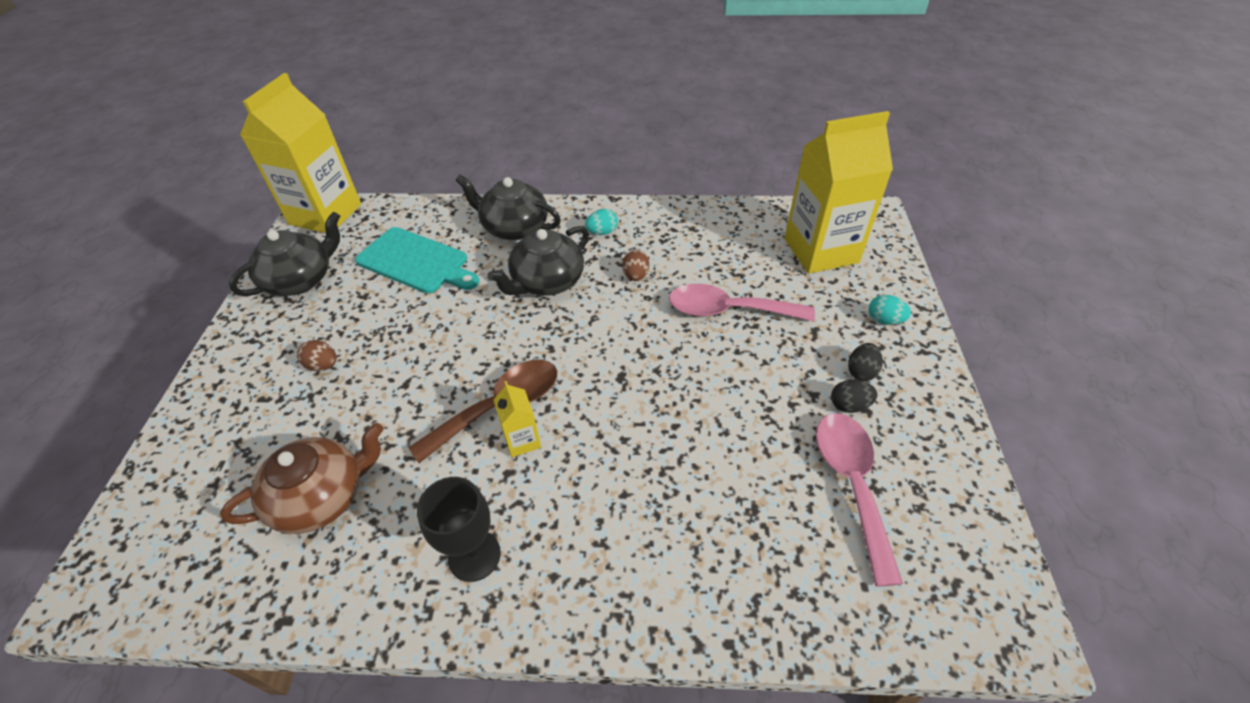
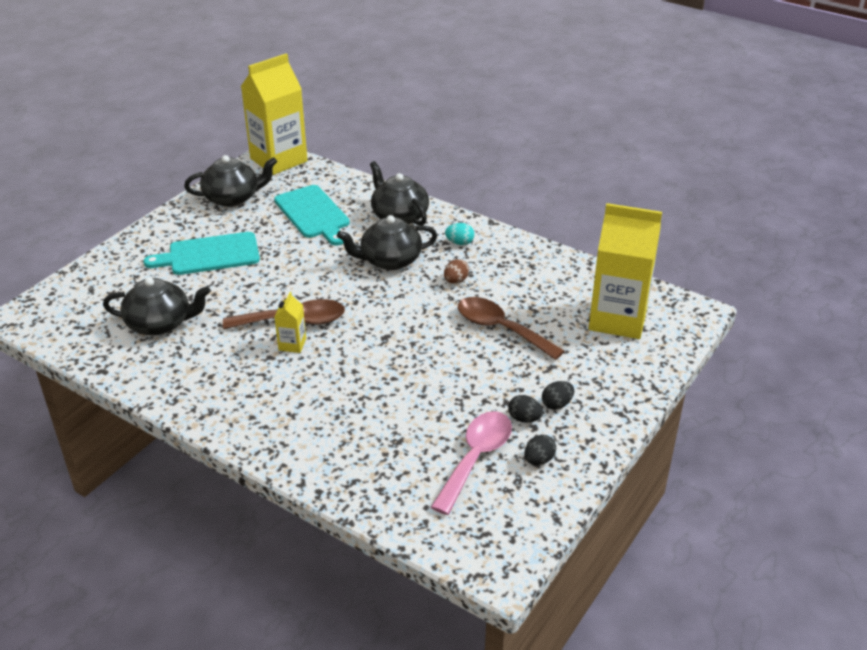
camera: 30 degrees right, 10 degrees down
brown teapot [220,423,384,534] -> black teapot [103,277,210,335]
brown egg [297,340,336,371] -> turquoise cutting board [143,232,260,275]
black goblet [417,477,501,582] -> none
pink spoon [669,284,815,321] -> brown spoon [458,297,564,360]
turquoise egg [869,295,911,325] -> none
none -> black egg [524,435,556,465]

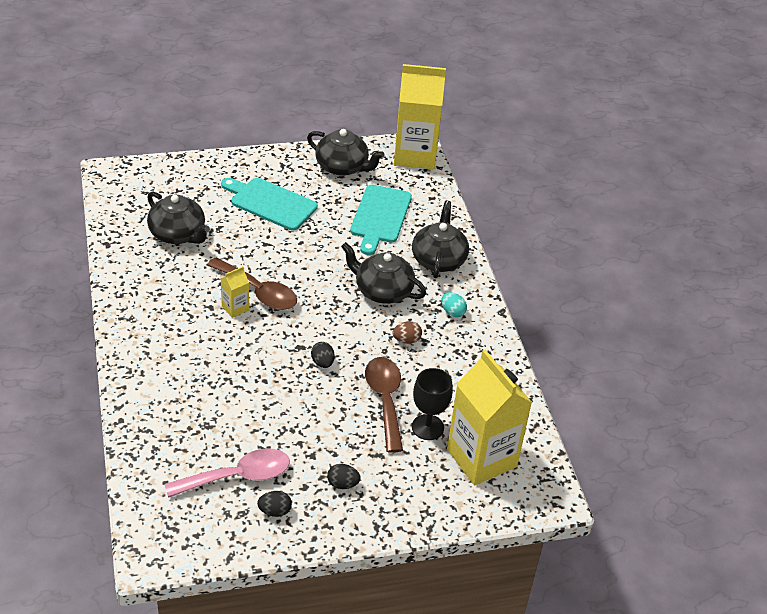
camera: 40 degrees right, 5 degrees up
black egg [508,395,543,423] -> black egg moved to [311,342,335,368]
none -> black goblet [412,368,453,440]

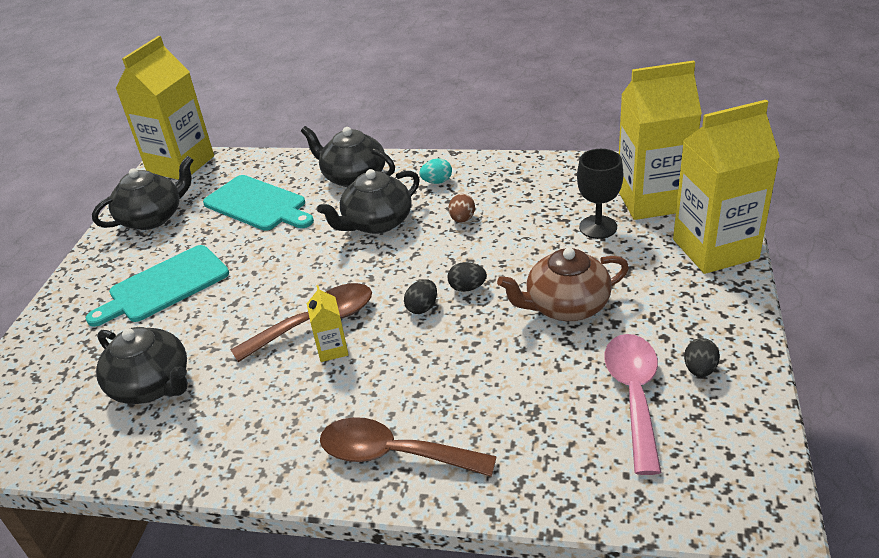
camera: 60 degrees left, 5 degrees down
black teapot [147,192,210,244] -> black teapot turned 60 degrees clockwise [96,327,188,404]
black egg [327,464,361,489] -> black egg moved to [404,279,437,314]
brown spoon [365,357,403,453] -> brown spoon moved to [320,417,497,477]
none -> brown teapot [497,248,629,321]
none -> yellow carton [673,100,780,274]

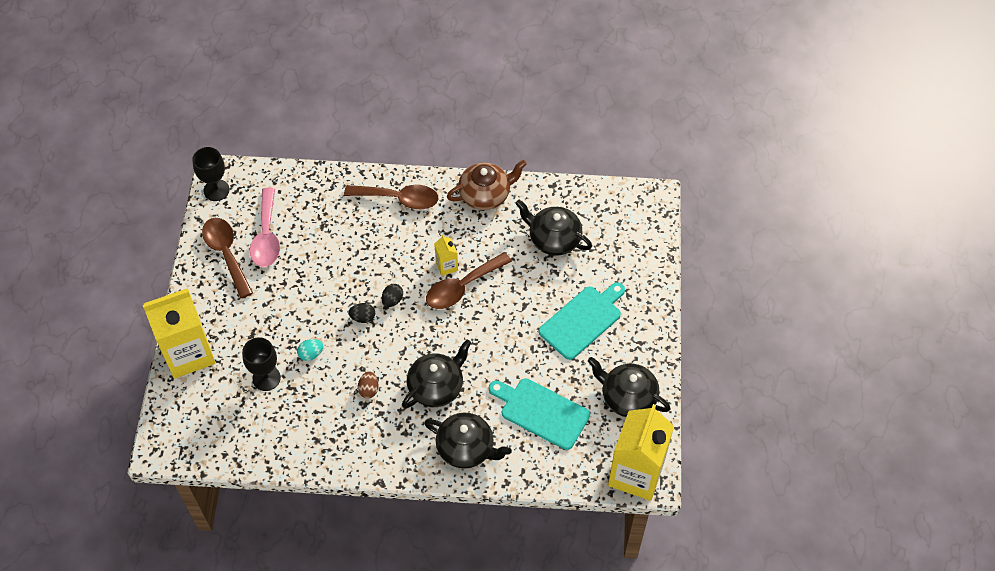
camera: 170 degrees right, 20 degrees up
black teapot [92,156,193,230] -> black teapot turned 75 degrees clockwise [588,357,670,417]
turquoise egg [419,158,452,184] -> turquoise egg moved to [297,339,323,361]
brown teapot [497,248,629,321] -> brown teapot moved to [447,160,527,210]
yellow carton [619,60,702,220] -> none
black egg [684,338,720,377] -> brown spoon [202,218,253,298]
none -> black goblet [192,147,230,201]

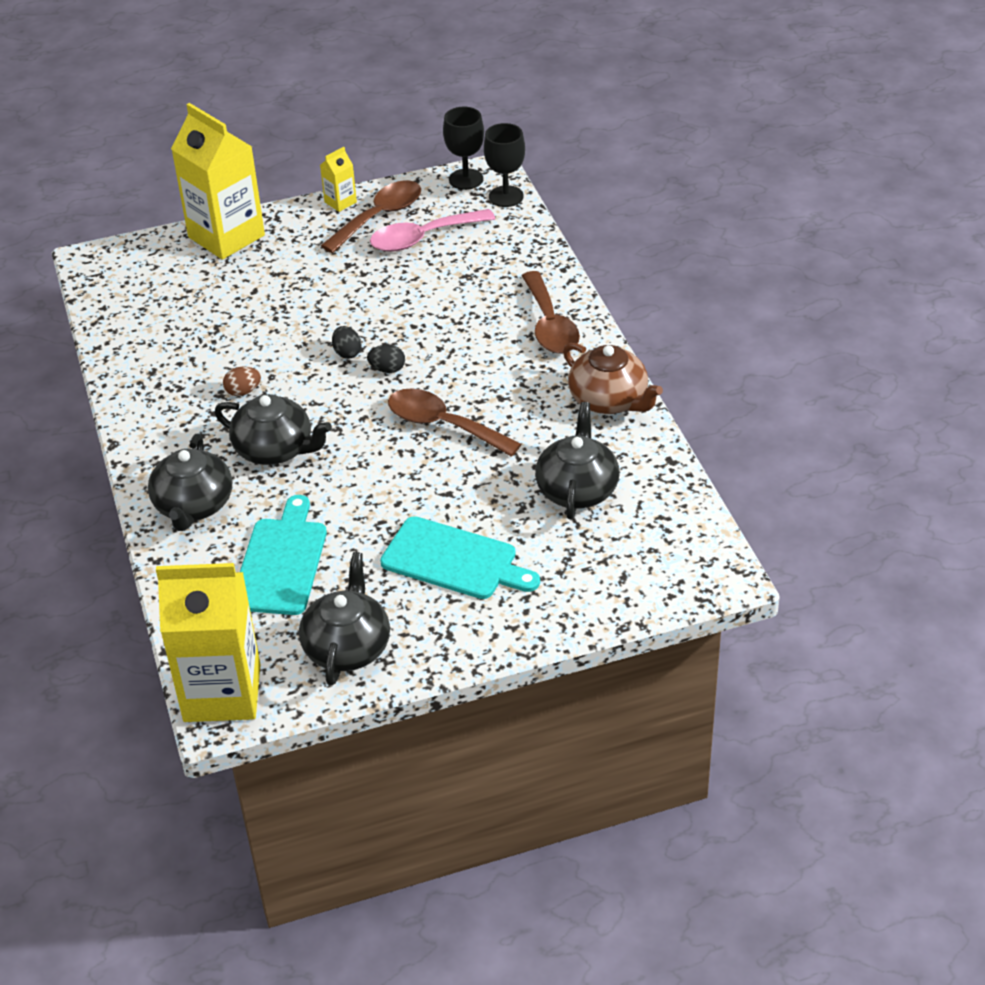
camera: 70 degrees right, 15 degrees down
black goblet [242,337,281,391] -> black goblet moved to [484,123,525,207]
turquoise egg [297,339,323,361] -> none
yellow carton [434,235,458,276] -> yellow carton moved to [320,147,357,212]

